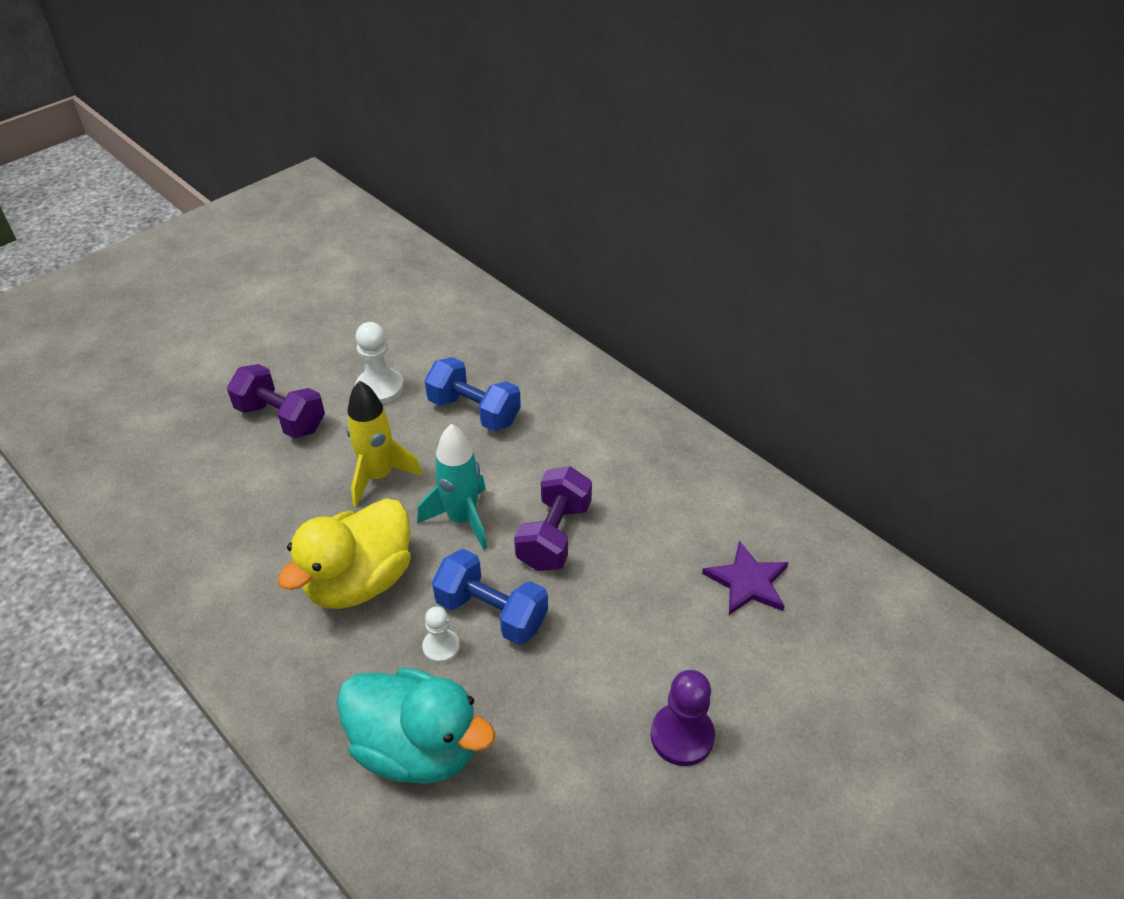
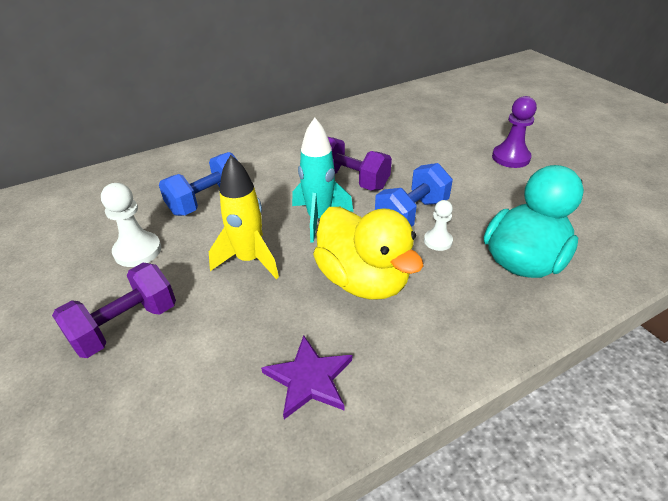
camera: 75 degrees left, 5 degrees down
purple star [702,541,789,615] -> purple star moved to [261,335,352,419]

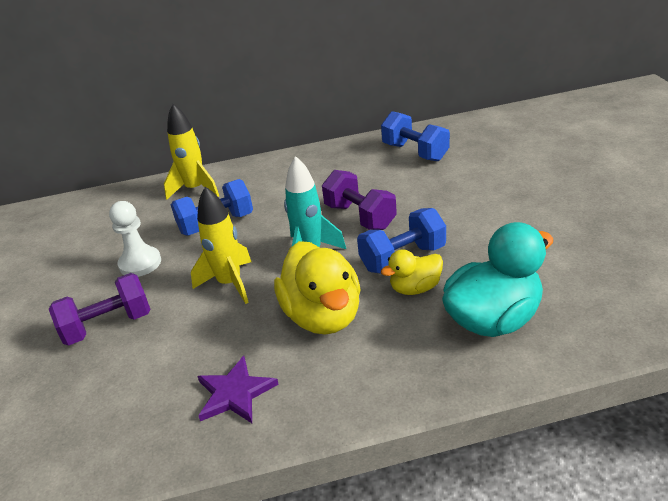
camera: 20 degrees right, 5 degrees down
white pawn [424,200,453,251] -> yellow duck [381,249,443,295]
purple pawn [492,96,537,168] -> none
none -> yellow rocket [164,104,219,200]
none -> blue dumbbell [381,111,450,161]

